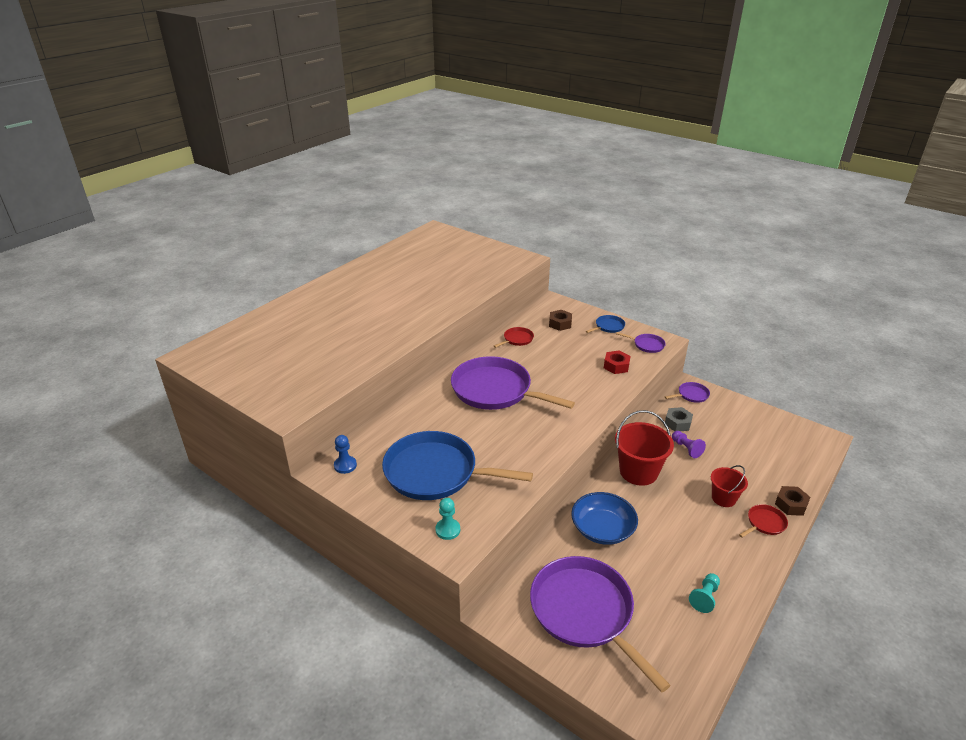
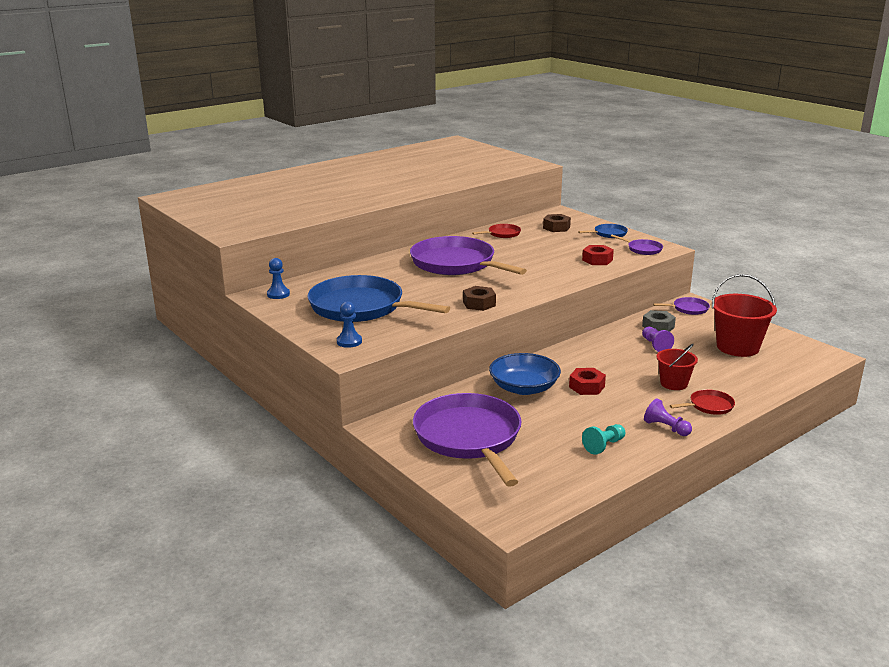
camera: 15 degrees right, 10 degrees down
turquoise pawn [435,498,460,540] -> blue pawn [337,301,362,348]
red bucket [615,410,674,486] -> red bucket moved to [712,274,777,357]
brown nut [775,486,811,516] -> brown nut moved to [463,286,496,311]
none -> red nut [569,368,606,395]
none -> purple pawn [644,398,692,436]

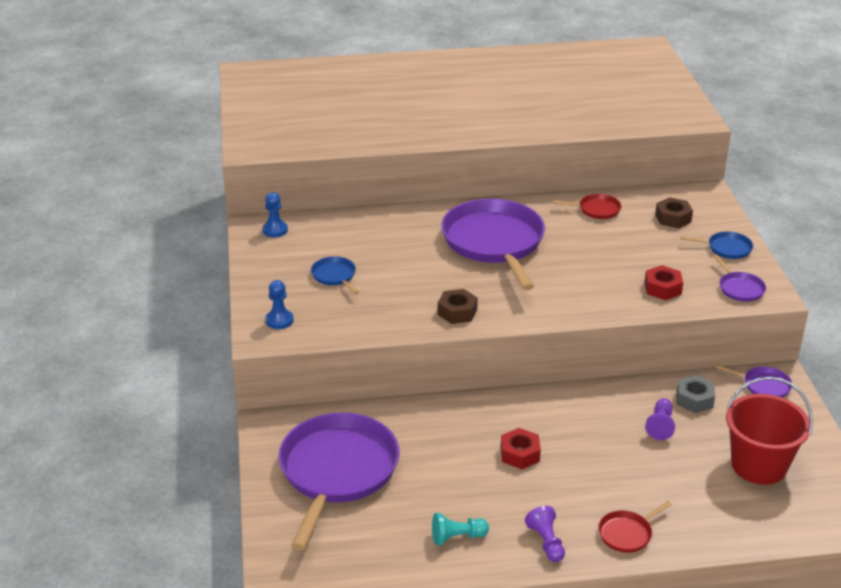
camera: 30 degrees right, 10 degrees up
blue pan [307,275,450,322] -> blue pan [311,256,359,294], size x0.42
blue bowl [489,353,561,395] -> none
red bucket [656,344,698,390] -> none
red pan [670,389,735,415] -> red pan turned 135 degrees clockwise [598,501,672,553]

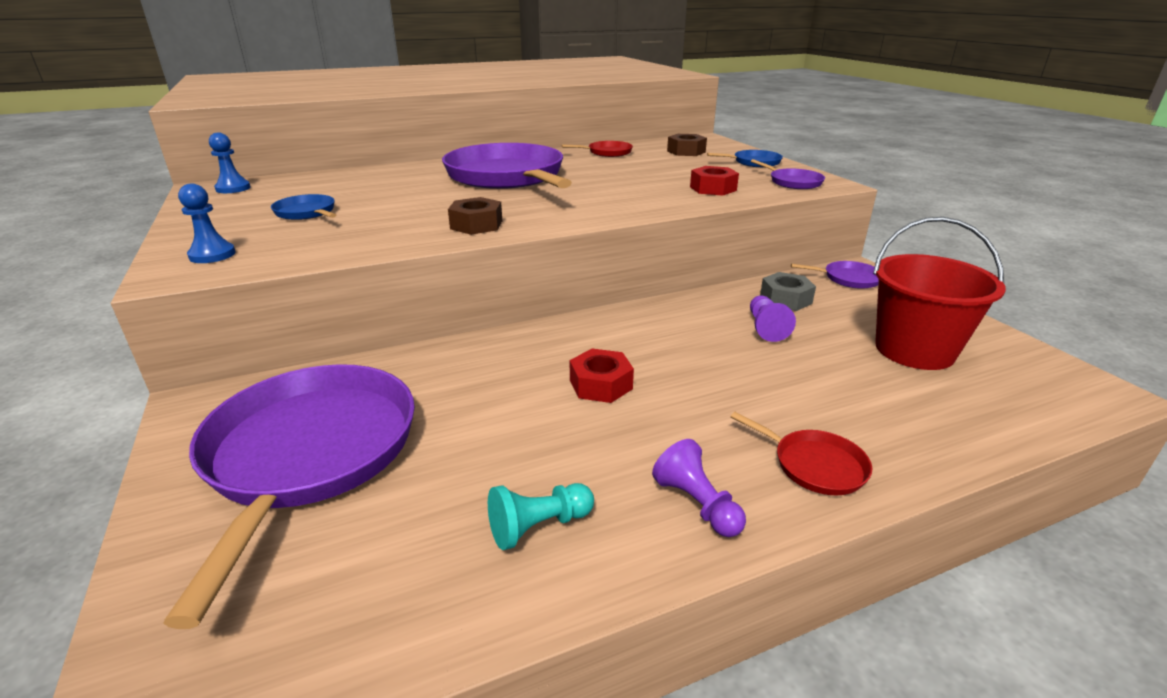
camera: 15 degrees left, 5 degrees down
red pan [598,501,672,553] -> red pan turned 90 degrees counterclockwise [731,412,872,495]

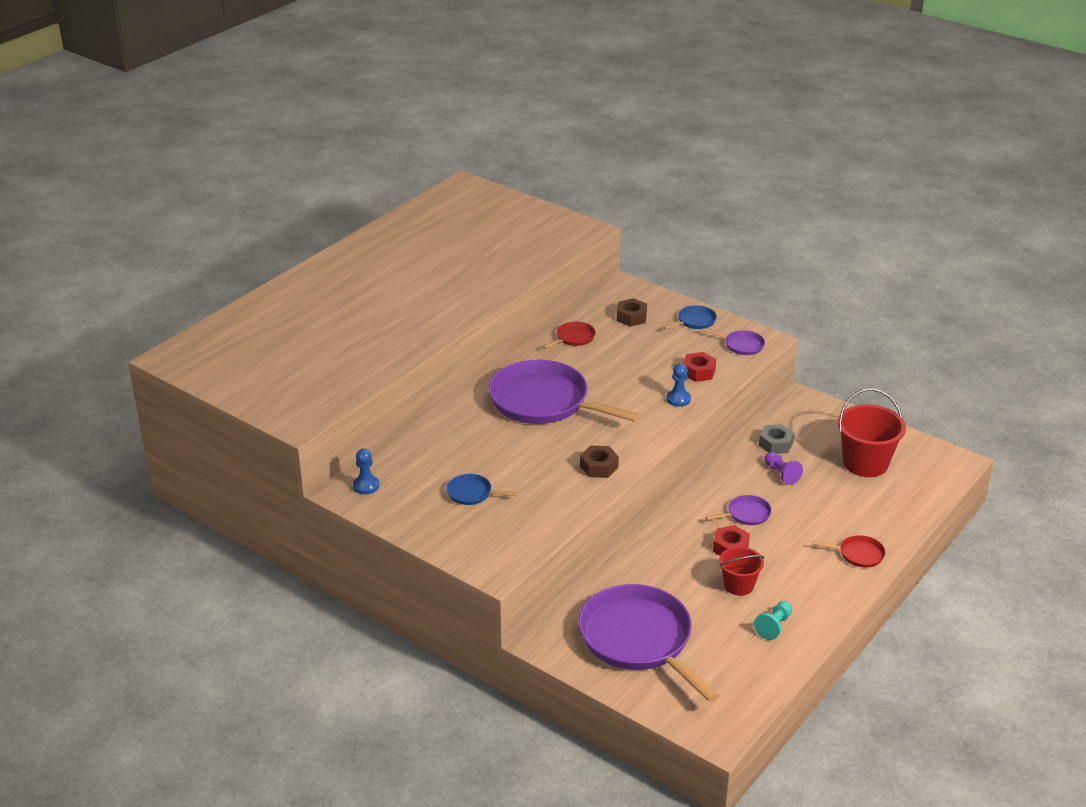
camera: 30 degrees left, 5 degrees up
blue pawn [178,184,236,263] -> blue pawn moved to [666,364,691,407]
purple pawn [652,439,746,537] -> none
purple pan [791,261,879,289] -> purple pan moved to [706,495,772,525]
none -> red bucket [719,546,764,596]

